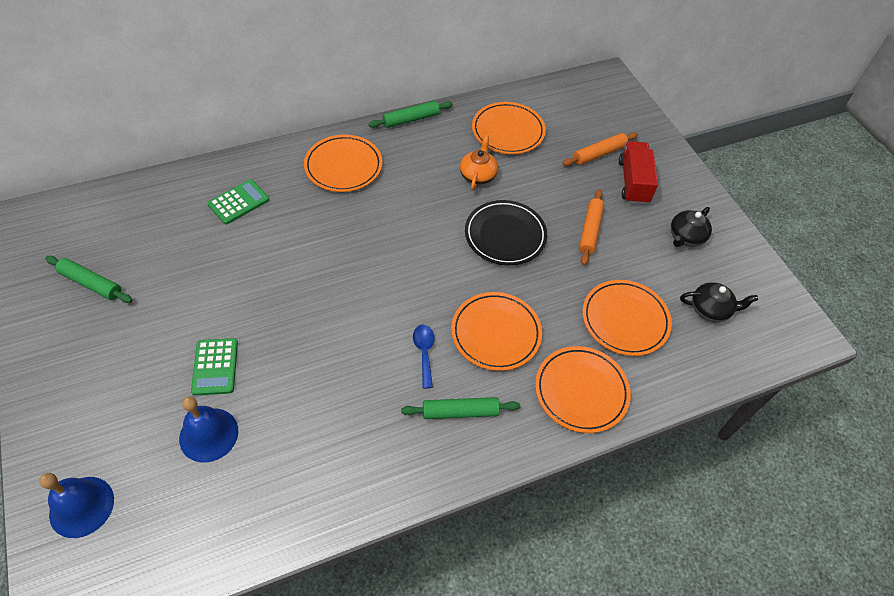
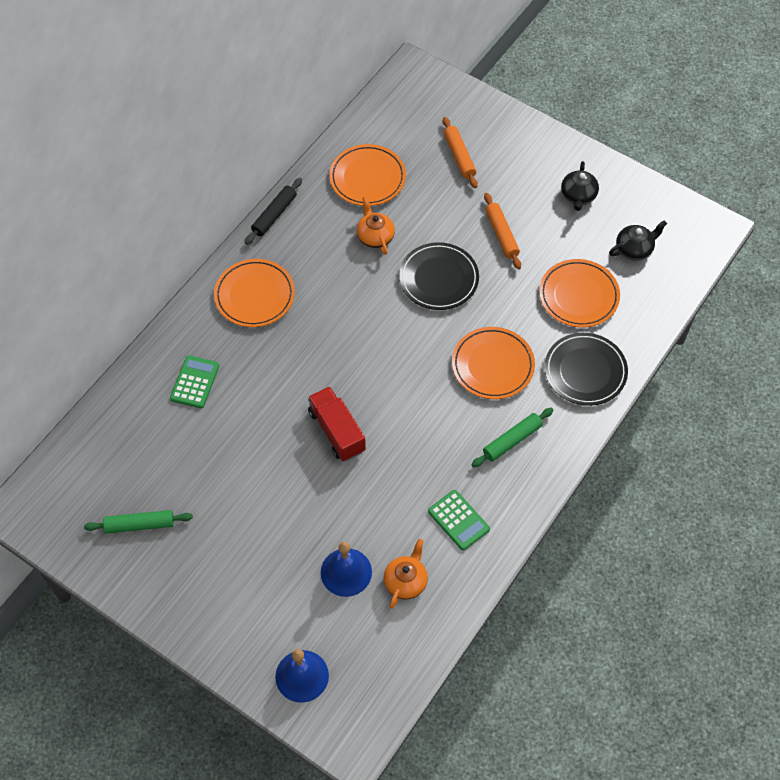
camera: 30 degrees left, 5 degrees up
green calculator [191,338,238,396] -> green calculator moved to [428,490,490,551]
green rolling pin [369,101,453,128] -> black rolling pin [245,178,302,245]
blue spoon [413,325,435,389] -> none
orange plate [535,346,631,433] -> black plate [544,333,628,406]
orange rolling pin [563,132,638,166] -> orange rolling pin turned 45 degrees counterclockwise [443,117,478,188]
red truck [619,141,658,204] -> red truck moved to [308,386,366,461]
none -> orange teapot [384,539,428,609]

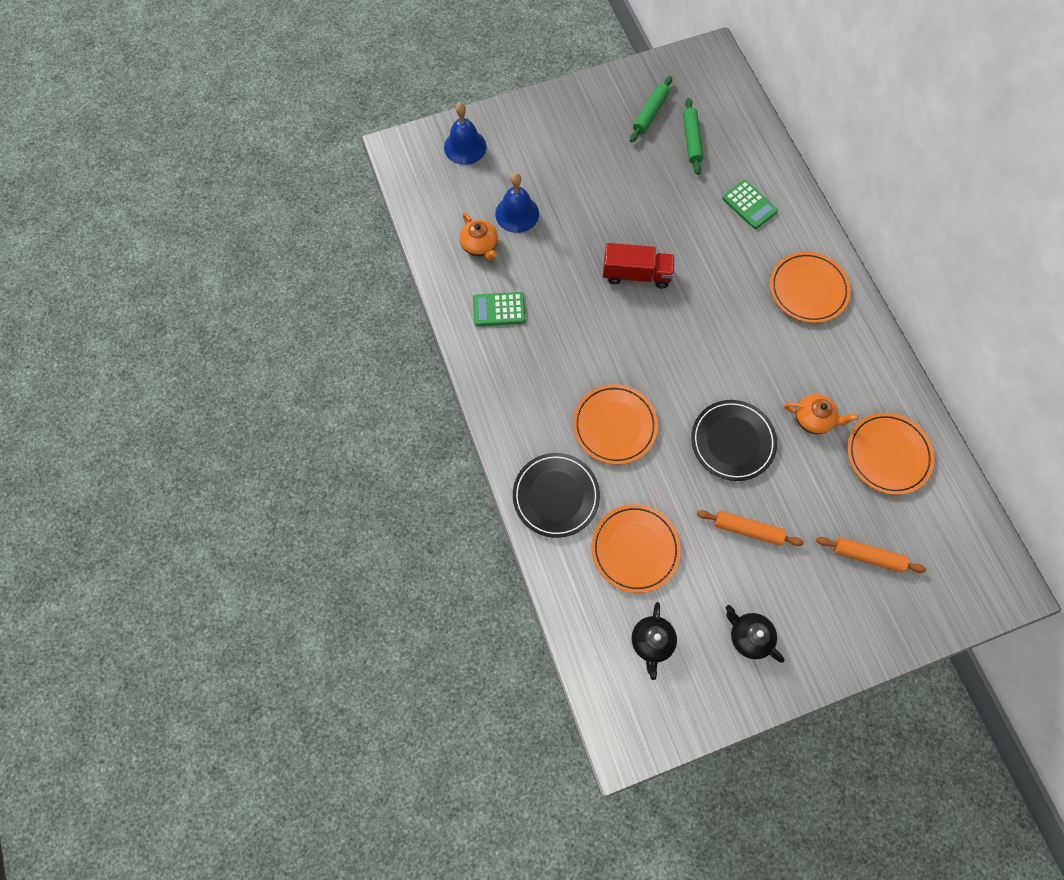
camera: 125 degrees right, 10 degrees up
black rolling pin [245,178,302,245] -> none
green rolling pin [472,408,554,467] -> green rolling pin moved to [683,98,703,175]

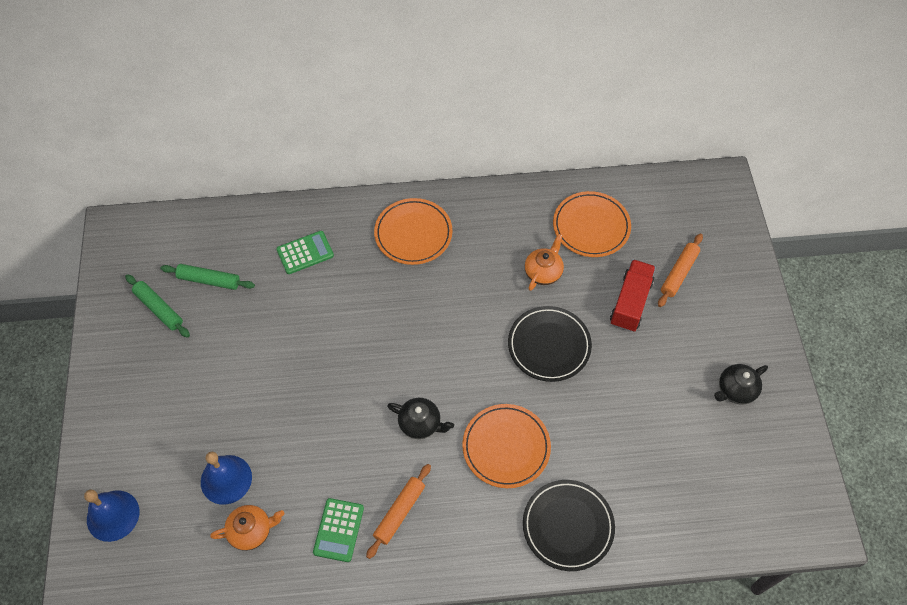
camera: 75 degrees left, 10 degrees down
orange plate [591,504,681,593] -> none
red truck [603,243,675,288] -> red truck moved to [610,259,656,332]
black teapot [632,602,677,680] -> black teapot moved to [387,398,454,439]
orange rolling pin [697,510,804,546] -> orange rolling pin moved to [366,464,431,559]

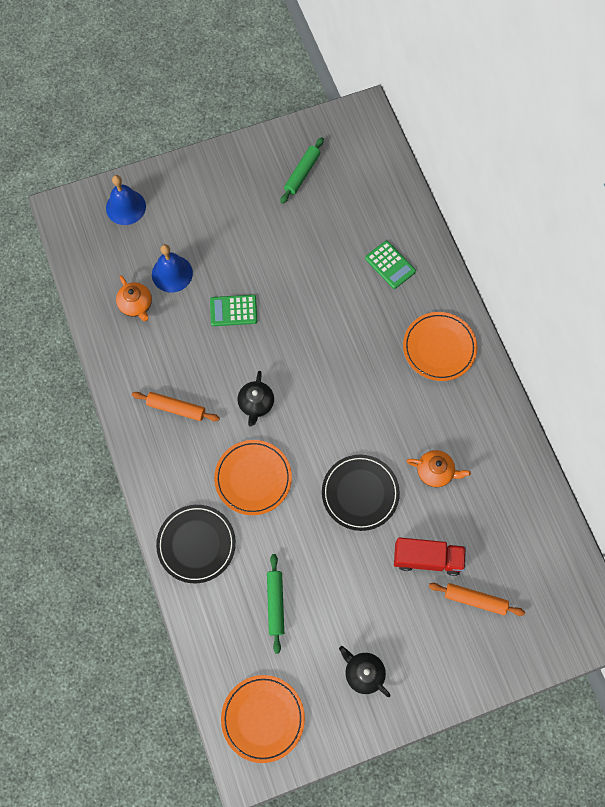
camera: 75 degrees right, 10 degrees up
green rolling pin [161,264,255,290] -> green rolling pin moved to [267,554,284,654]
green calculator [313,498,364,562] -> green calculator moved to [210,295,257,326]
orange plate [553,191,631,257] -> orange plate moved to [221,675,305,763]

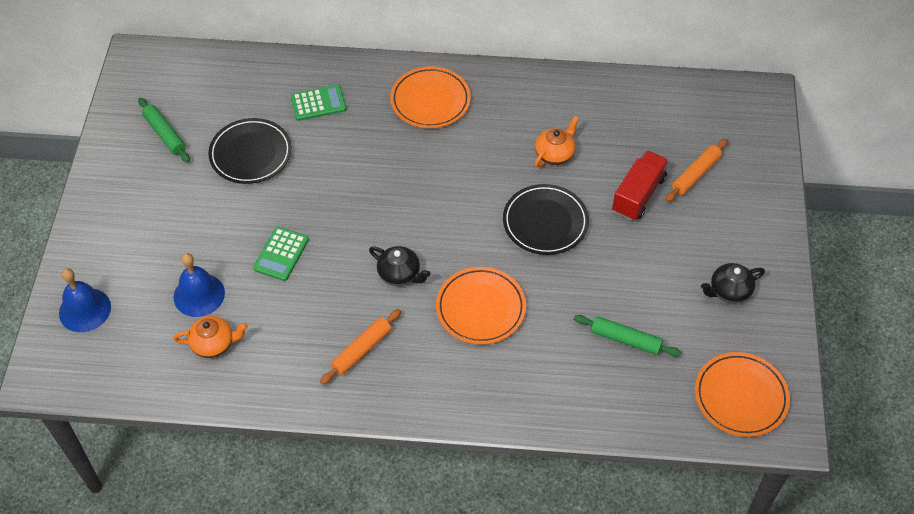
camera: 65 degrees left, 15 degrees down
black plate [156,505,236,583] -> black plate moved to [208,118,292,184]

